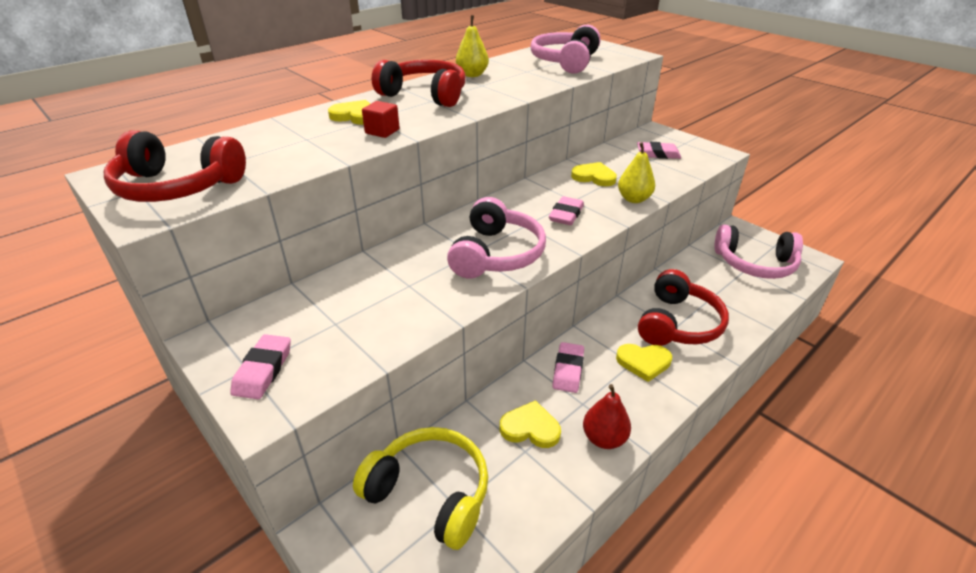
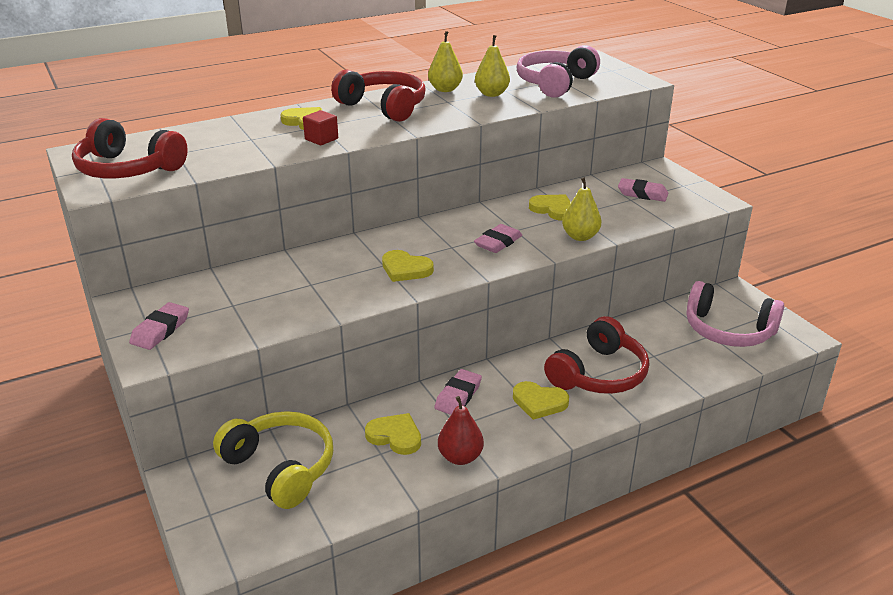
camera: 15 degrees right, 5 degrees down
pink headphones [447,197,546,279] -> yellow heart [382,250,434,282]
none -> yellow pear [475,35,510,97]

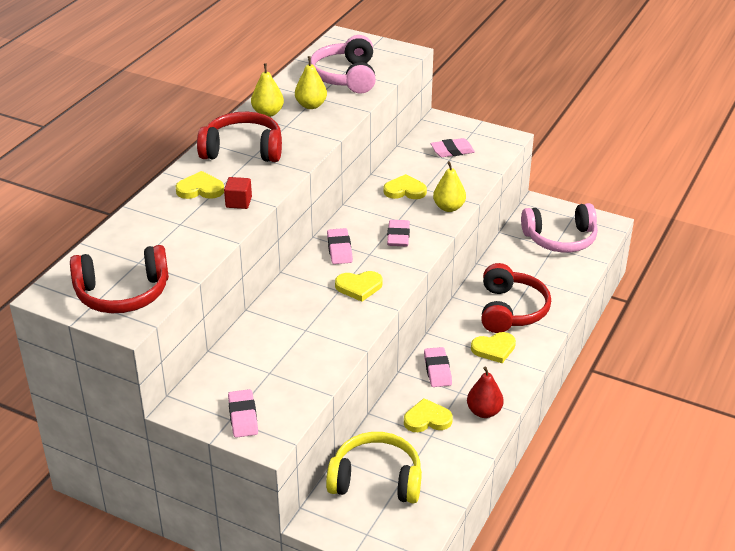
camera: 35 degrees left, 5 degrees up
none -> pink eraser [327,228,353,264]

